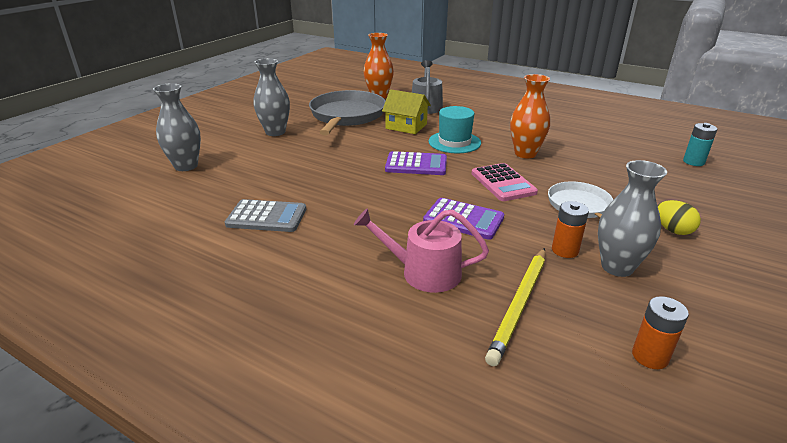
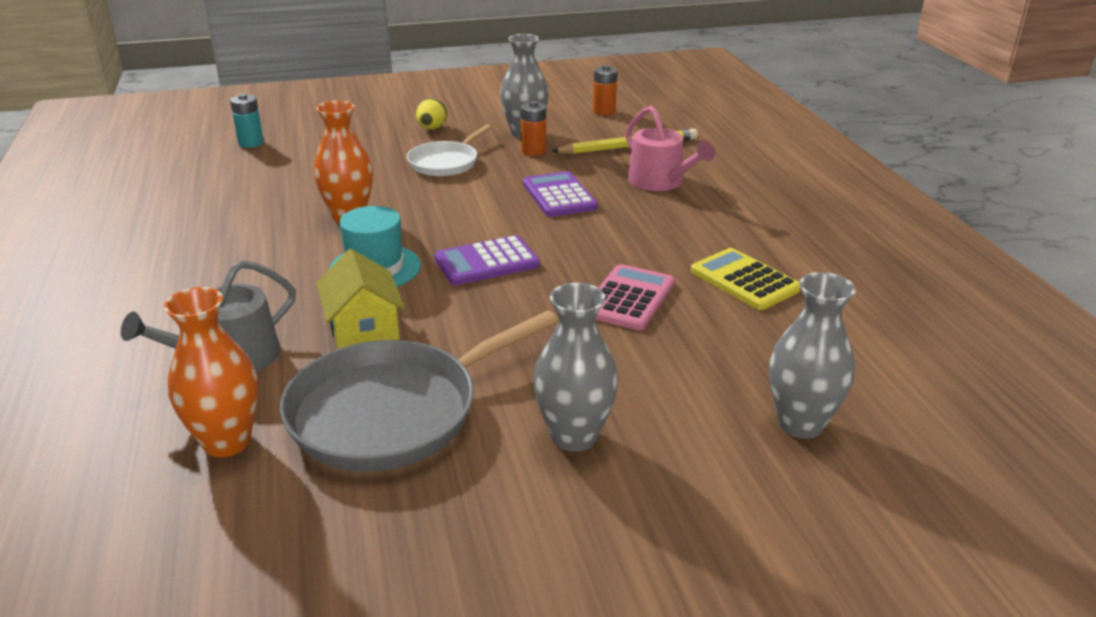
camera: 135 degrees left, 0 degrees up
grey calculator [225,199,306,232] -> yellow calculator [691,248,801,310]
purple calculator [385,151,447,175] -> purple calculator turned 75 degrees counterclockwise [434,235,540,285]
pink calculator [472,163,538,201] -> pink calculator moved to [595,264,674,330]

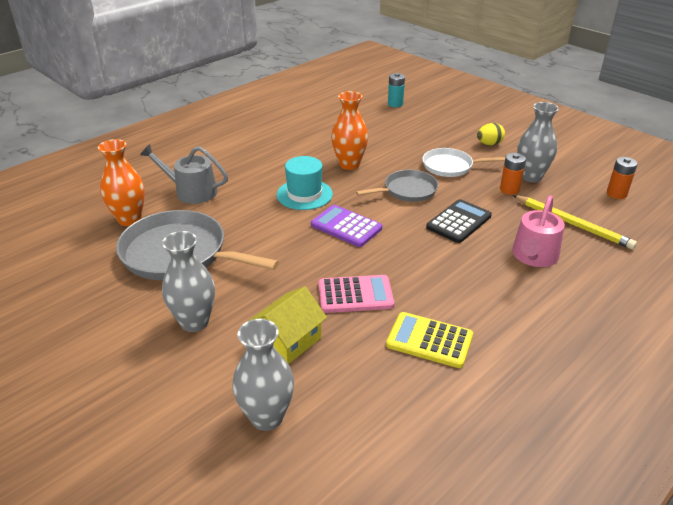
camera: 60 degrees right, 5 degrees up
yellow house [316,249,405,349] -> yellow house moved to [248,286,327,365]
purple calculator [523,171,598,217] -> black calculator [426,199,492,243]
yellow calculator [691,248,801,310] -> yellow calculator turned 90 degrees counterclockwise [386,312,473,368]
none -> grey pan [356,170,438,202]

